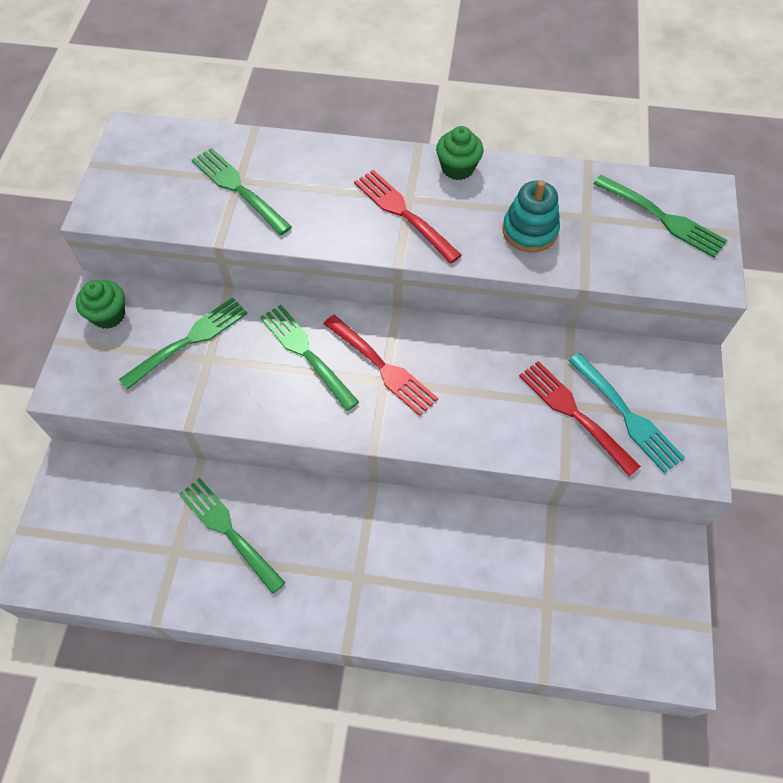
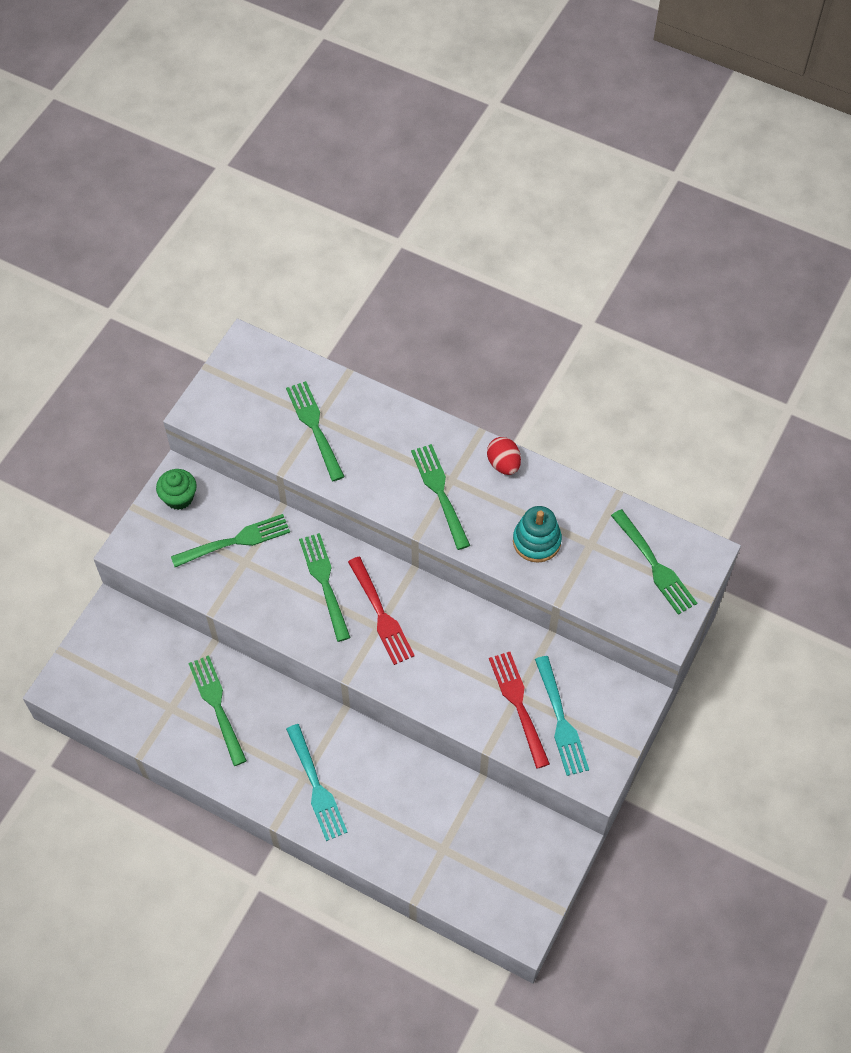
camera: 20 degrees right, 0 degrees up
red fork [354,170,462,264] -> green fork [411,444,470,550]
green cupcake [436,126,483,180] -> red egg [487,437,521,475]
none -> turquoise fork [286,724,348,841]

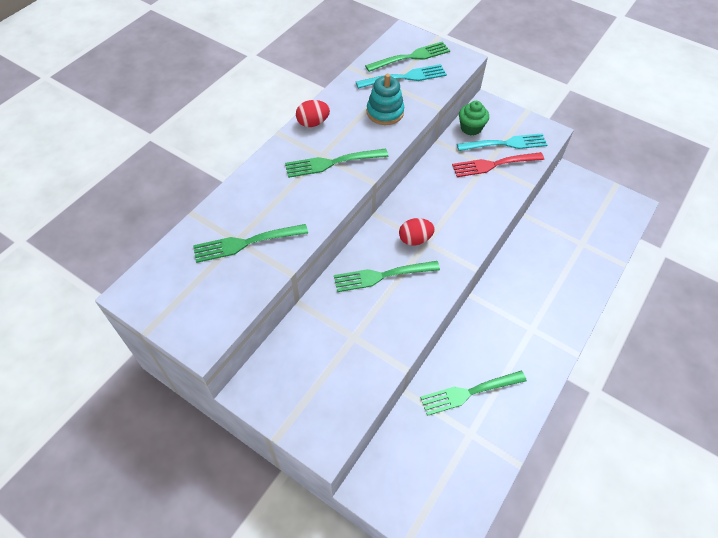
camera: 85 degrees left, 5 degrees down
green cupcake [156,469,197,510] -> green cupcake moved to [459,101,489,135]
green fork [171,514,290,567] -> none
turquoise fork [286,724,348,841] -> turquoise fork moved to [356,64,447,89]
red fork [348,557,415,665] -> red egg [399,218,435,246]

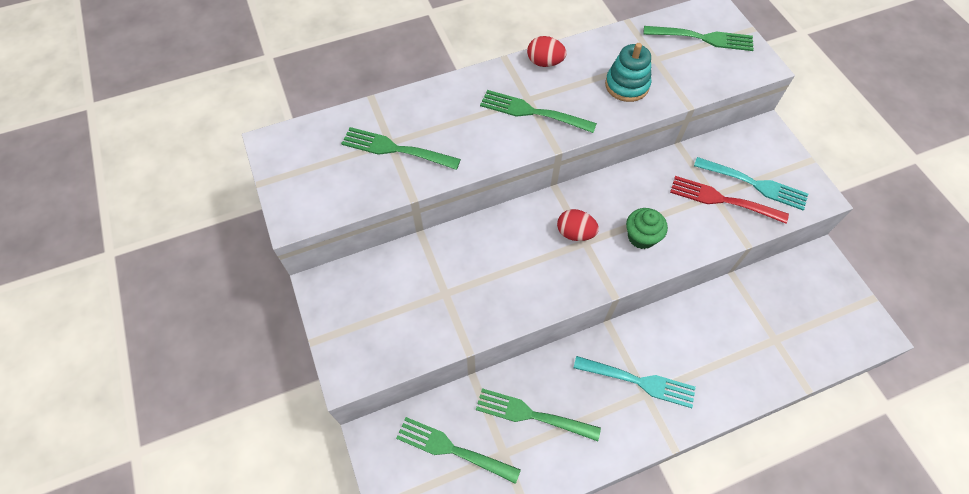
camera: 35 degrees right, 5 degrees up
green fork [334,261,440,292] -> green fork moved to [396,417,521,484]
turquoise fork [356,64,447,89] -> turquoise fork moved to [573,356,696,408]
green cupcake [459,101,489,135] -> green cupcake moved to [626,208,668,249]

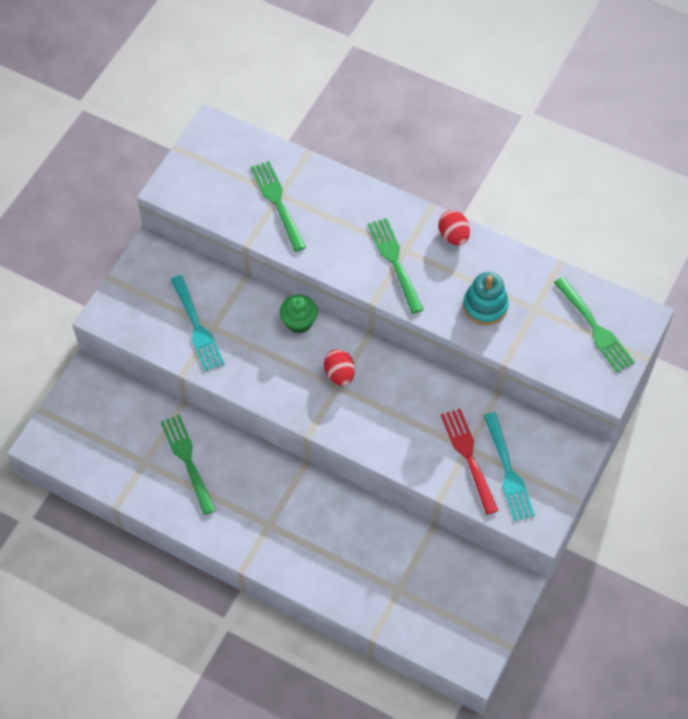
camera: 50 degrees right, 0 degrees up
green fork [396,417,521,484] -> none
turquoise fork [573,356,696,408] -> turquoise fork moved to [171,275,224,371]
green cupcake [626,208,668,249] -> green cupcake moved to [280,295,318,333]

